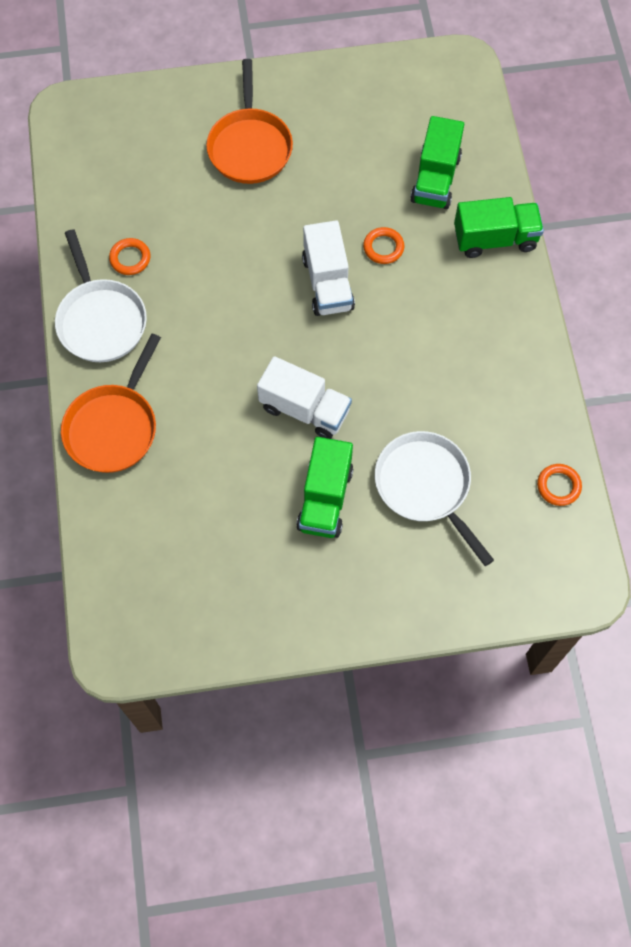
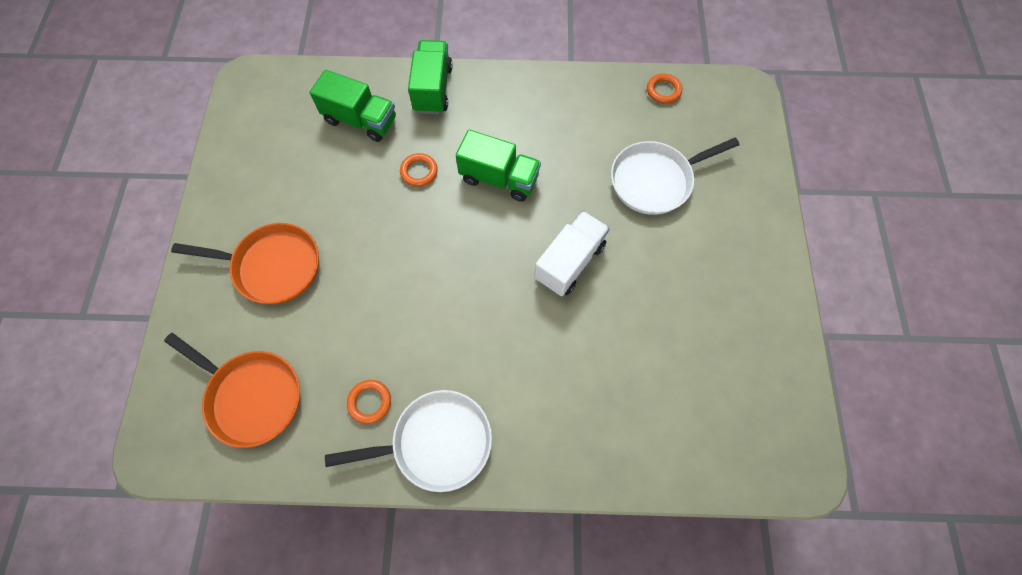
camera: 80 degrees left, 0 degrees up
orange pan [61,333,161,473] -> orange pan moved to [164,333,300,448]
green truck [296,437,353,538] -> green truck moved to [456,130,541,202]
white truck [302,220,355,316] -> none

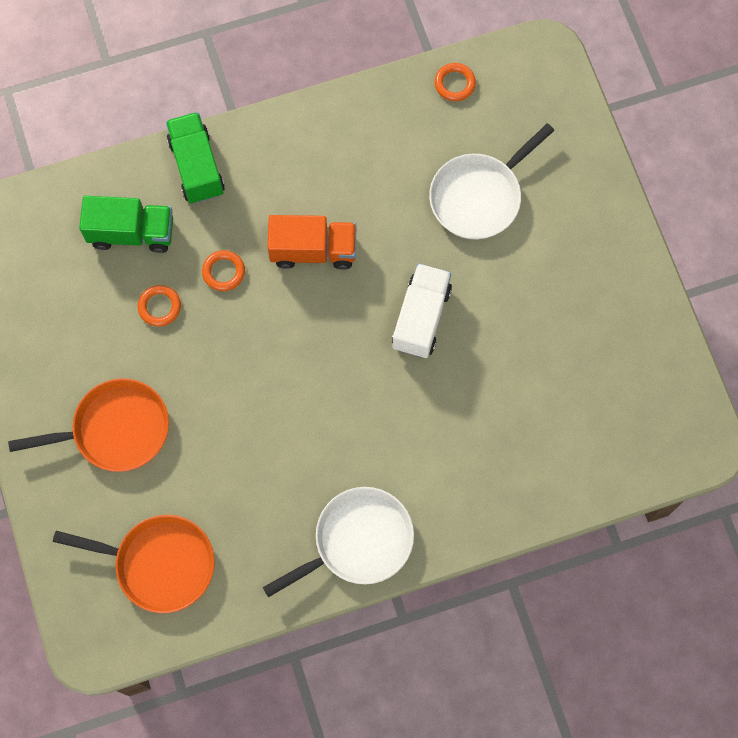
camera: 20 degrees left, 5 degrees up
orange ring [347,380,391,424] -> orange ring moved to [138,285,181,327]
green truck [456,130,541,202] -> orange truck [267,215,356,270]

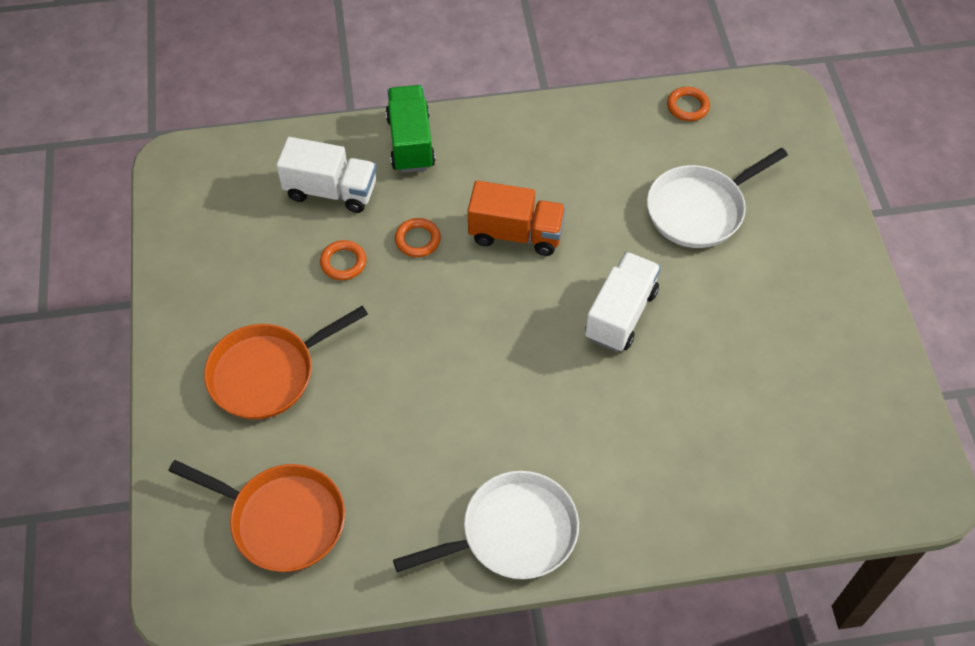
camera: 10 degrees right, 15 degrees down
orange pan [8,378,169,472] -> orange pan turned 150 degrees clockwise [204,306,368,419]
green truck [79,196,173,253] -> white truck [276,137,377,213]

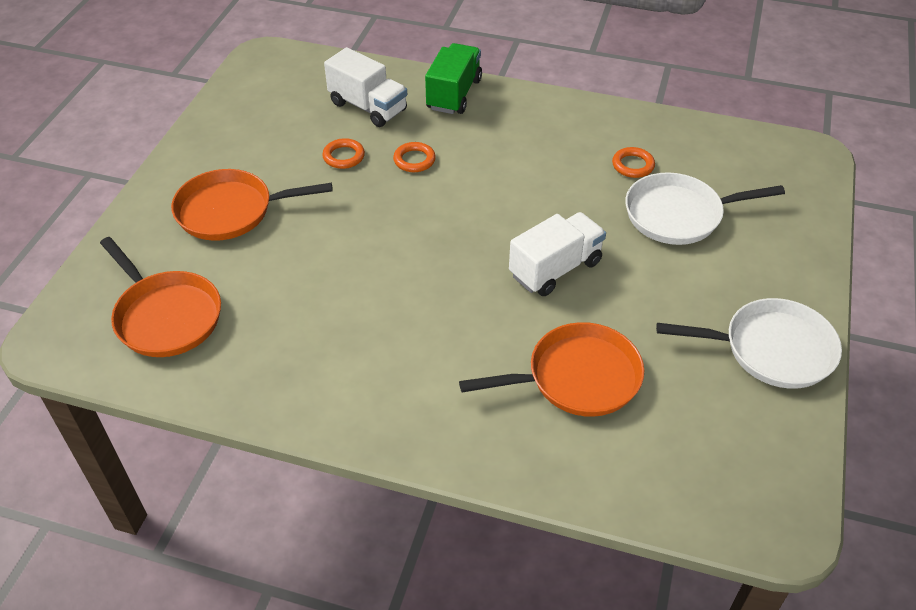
camera: 25 degrees right, 10 degrees down
white pan [393,471,579,579] -> white pan moved to [656,298,842,389]
orange truck [468,181,566,256] -> none
orange ring [667,87,710,121] -> orange ring moved to [612,147,655,178]
none -> orange pan [459,322,644,417]

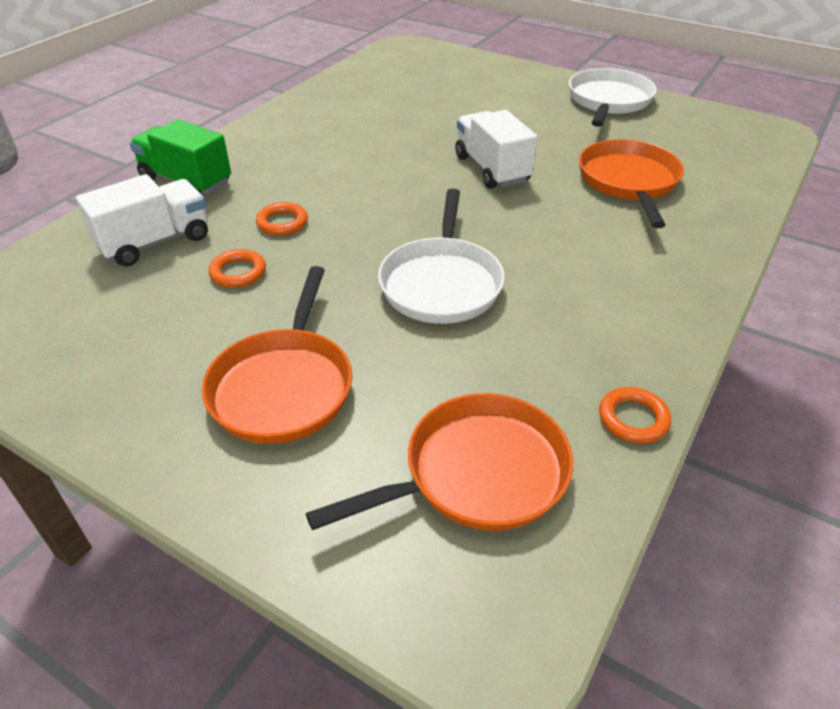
camera: 75 degrees left, 5 degrees down
orange ring [612,147,655,178] -> orange ring moved to [599,387,671,444]
white pan [625,172,785,245] -> white pan moved to [378,189,505,324]

